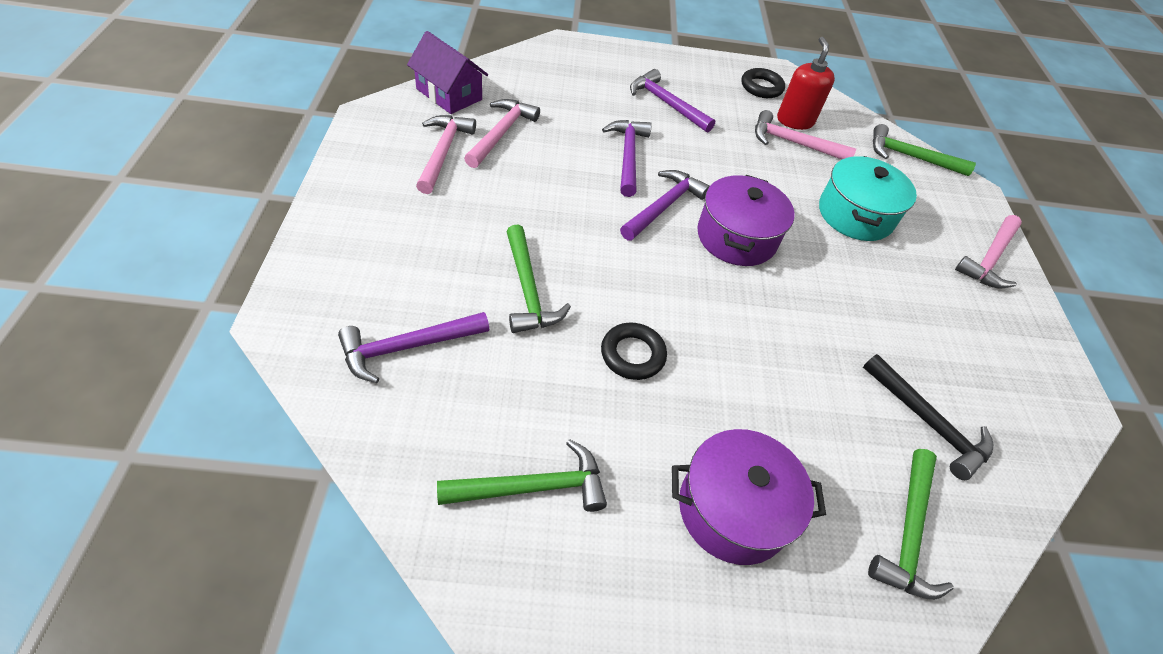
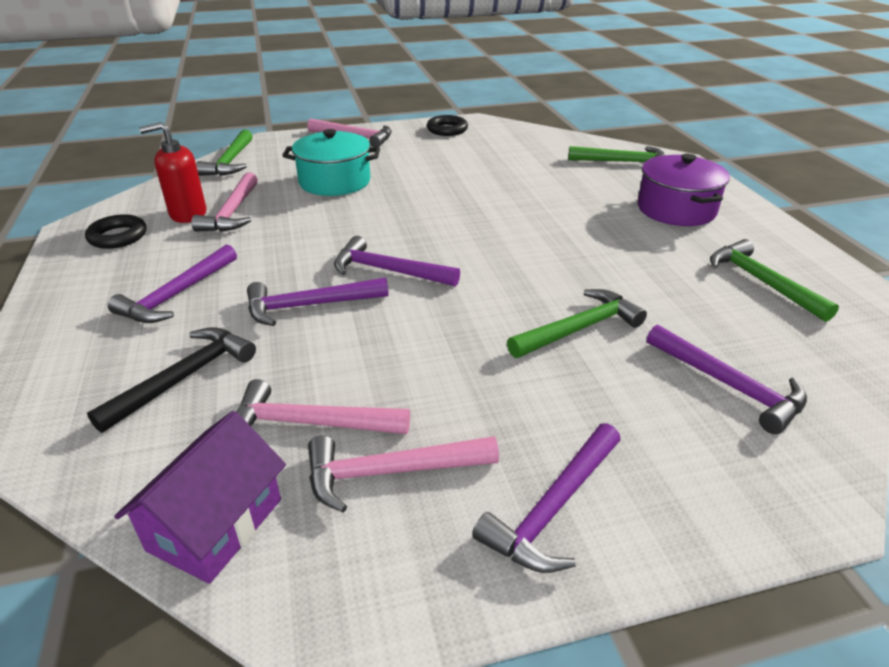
camera: 100 degrees left, 15 degrees down
black ring [601,323,667,380] -> black ring moved to [427,115,468,136]
purple pot [697,175,795,266] -> none
black hammer [863,354,993,480] -> black hammer moved to [87,327,256,433]
none -> purple hammer [472,423,621,573]

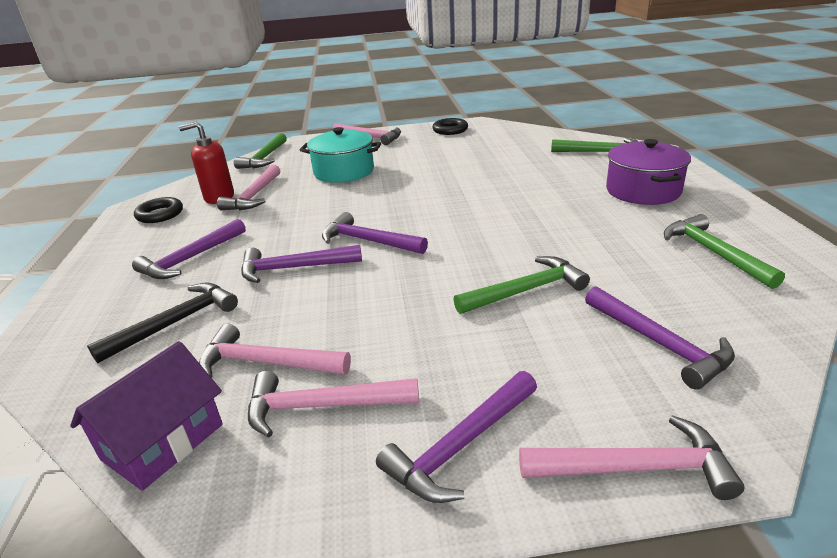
camera: 10 degrees right, 5 degrees down
none -> pink hammer [519,415,745,500]

